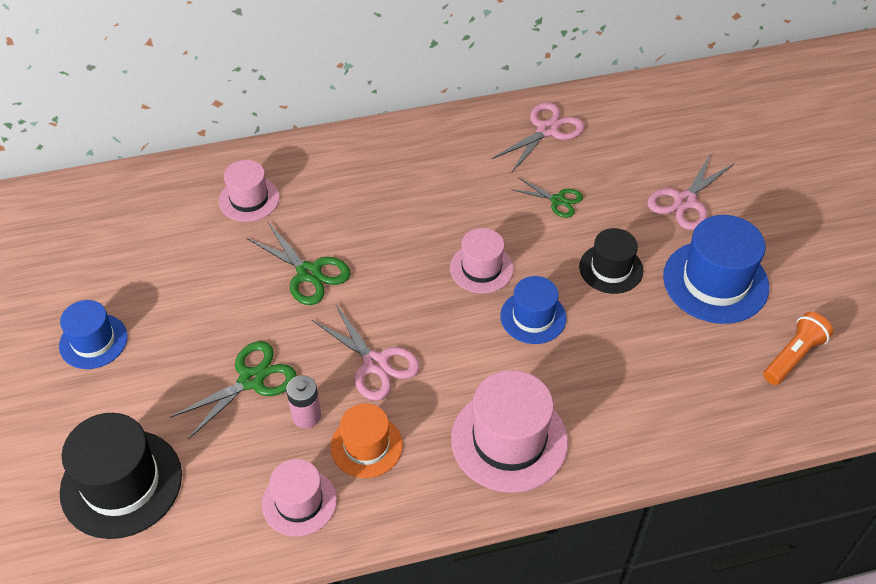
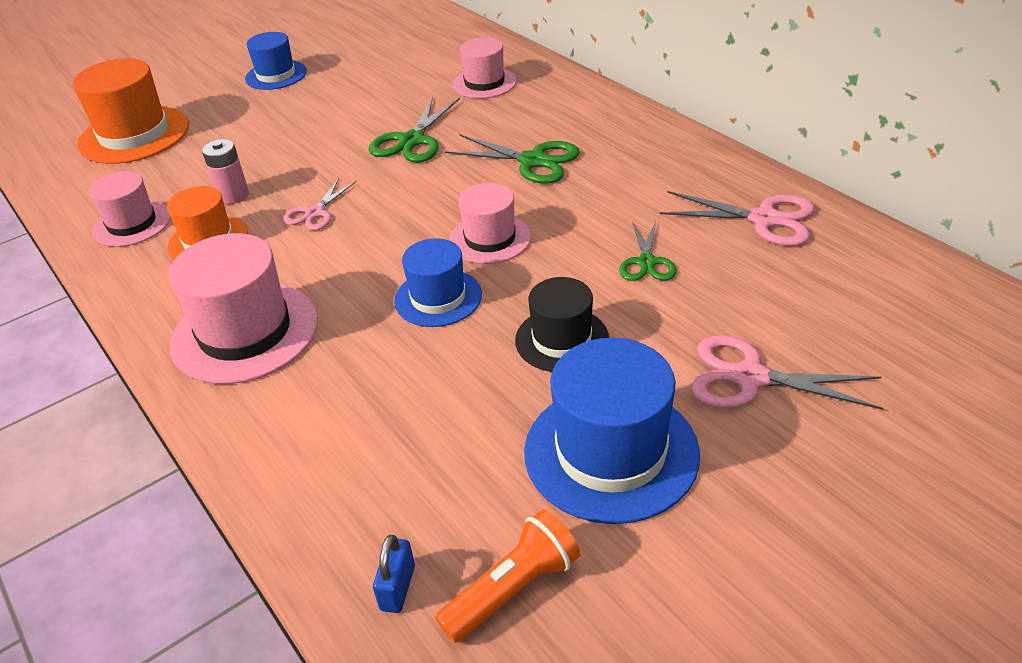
camera: 70 degrees right, 10 degrees down
black hat [60,413,182,539] -> orange hat [72,58,189,164]
green scissors [170,341,297,439] -> green scissors moved to [445,134,580,184]
pink scissors [312,303,420,401] -> pink scissors [283,178,357,231], size x0.64
orange flashlight [763,312,833,385] -> orange flashlight turned 60 degrees counterclockwise [435,509,580,643]
none -> blue padlock [373,535,415,613]

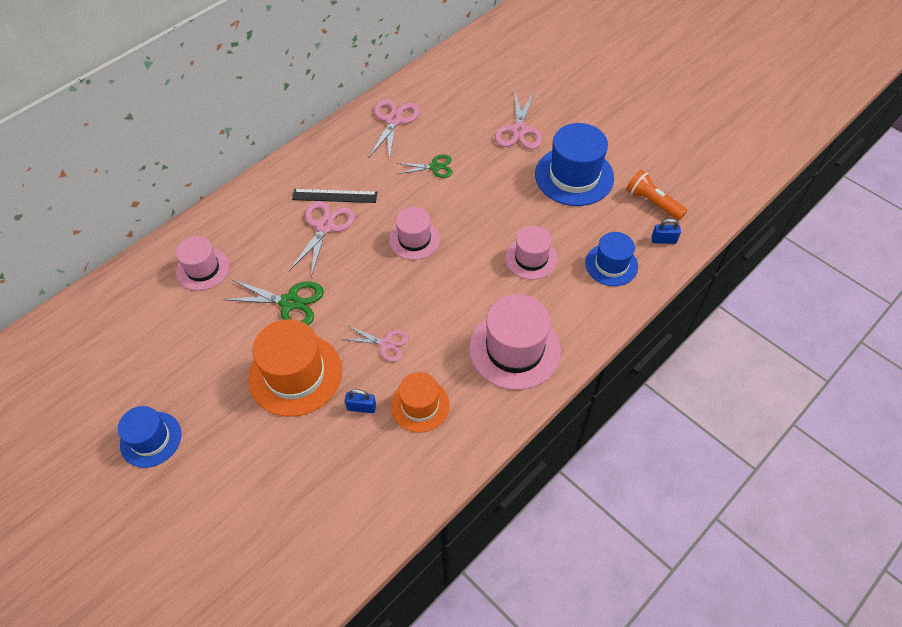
camera: 100 degrees left, 15 degrees up
orange hat [72,58,189,164] -> orange hat moved to [248,319,342,417]
pink hat [89,171,171,247] -> pink hat moved to [505,226,558,280]
pink battery [202,139,249,204] -> blue padlock [345,389,376,413]
blue hat [394,238,482,327] -> blue hat moved to [585,232,638,286]
green scissors [445,134,580,184] -> pink scissors [289,201,355,277]
black hat [515,277,609,372] -> none
none -> black ruler [292,189,377,203]

